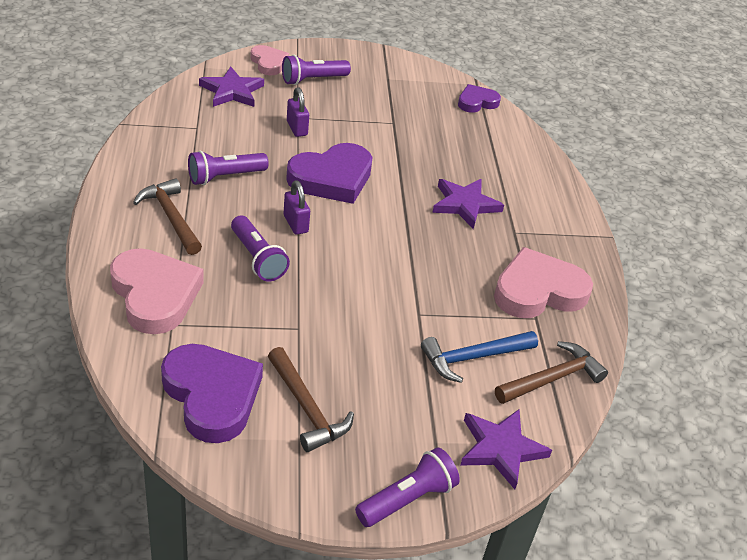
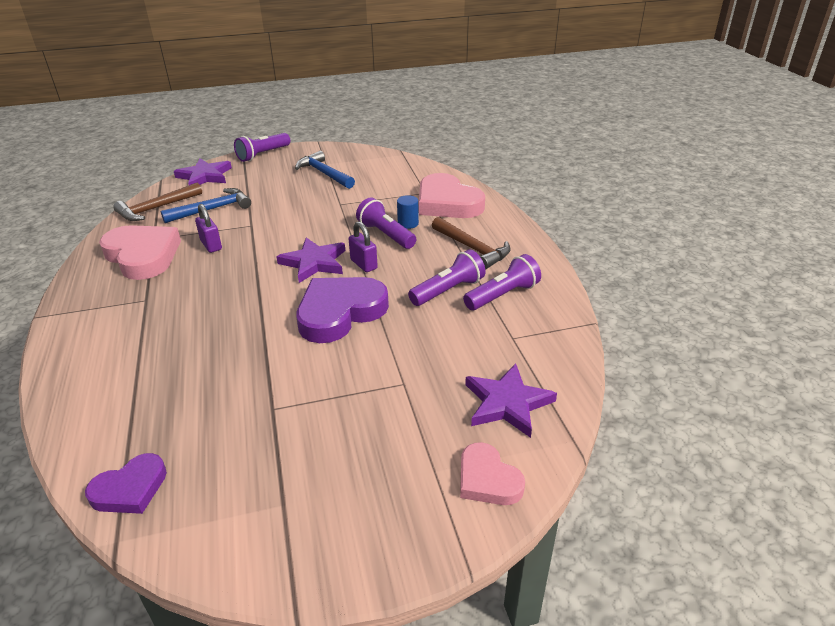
camera: 175 degrees right, 5 degrees down
purple heart [161,344,263,443] -> none
brown hammer [268,347,354,452] -> blue hammer [295,151,355,189]
purple flashlight [282,55,351,85] -> purple flashlight moved to [463,254,541,310]
purple padlock [287,87,309,137] -> purple padlock moved to [195,204,222,253]
purple star [432,179,504,229] -> purple star moved to [276,237,345,283]
pink heart [494,247,593,318] -> pink heart turned 105 degrees counterclockwise [99,225,181,280]
none -> blue cylinder [397,195,419,229]

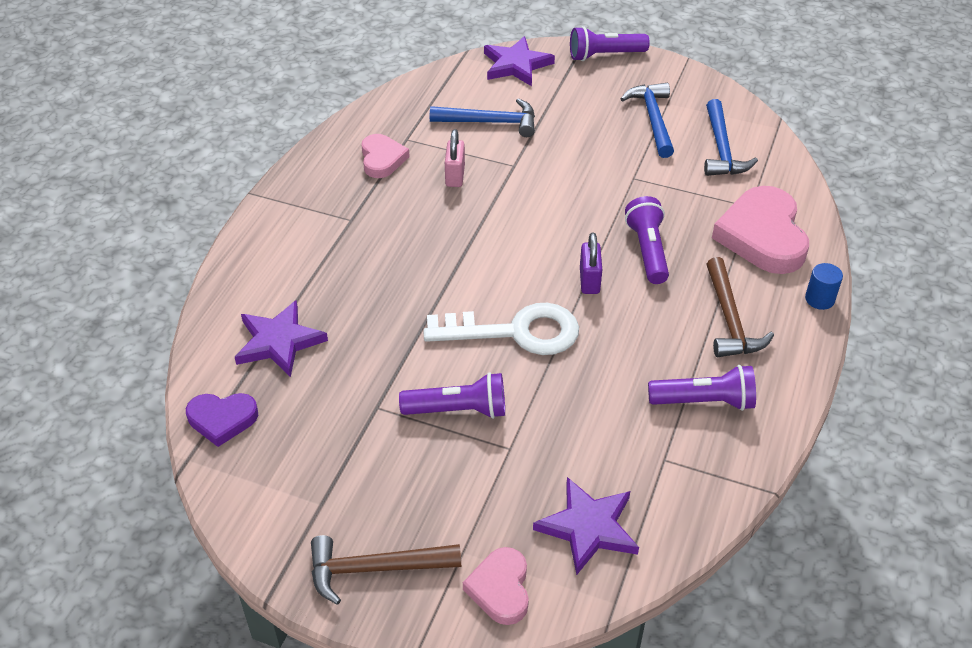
camera: 35 degrees right, 10 degrees up
pink heart [99,225,181,280] -> pink heart [361,134,410,178], size x0.57
brown hammer [113,183,202,221] -> brown hammer moved to [311,535,461,605]
purple padlock [195,204,222,253] -> pink padlock [445,129,465,187]
purple star [276,237,345,283] -> purple star moved to [235,300,328,377]
purple heart [296,277,389,343] -> white key [423,303,579,355]
blue cylinder [397,195,419,229] -> blue cylinder moved to [805,263,843,310]
purple flashlight [408,249,486,306] -> purple flashlight moved to [399,372,505,419]
none -> blue hammer [704,99,758,176]

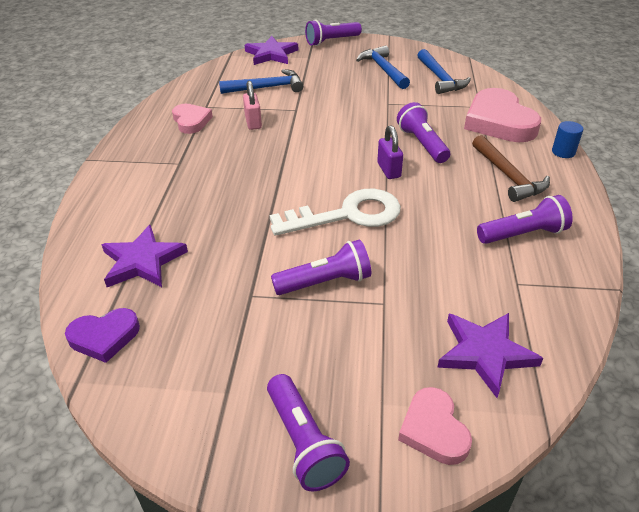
camera: 15 degrees left, 5 degrees down
brown hammer [311,535,461,605] -> purple flashlight [267,374,350,491]

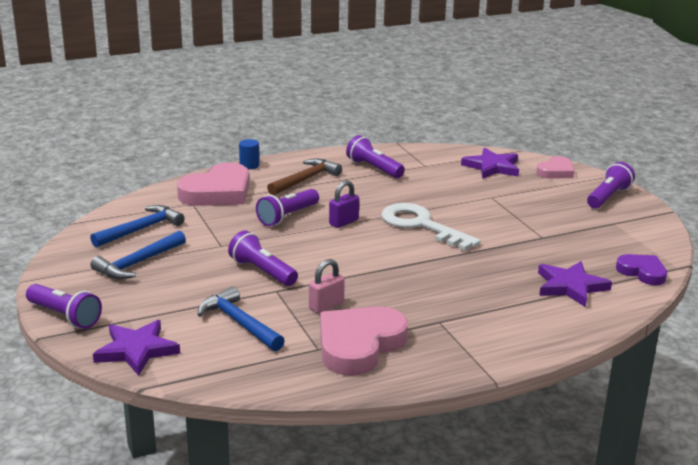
camera: 120 degrees left, 15 degrees down
pink heart [172,104,213,134] -> pink heart [320,307,408,376], size x1.77
purple flashlight [271,239,371,295] -> purple flashlight moved to [228,230,298,286]

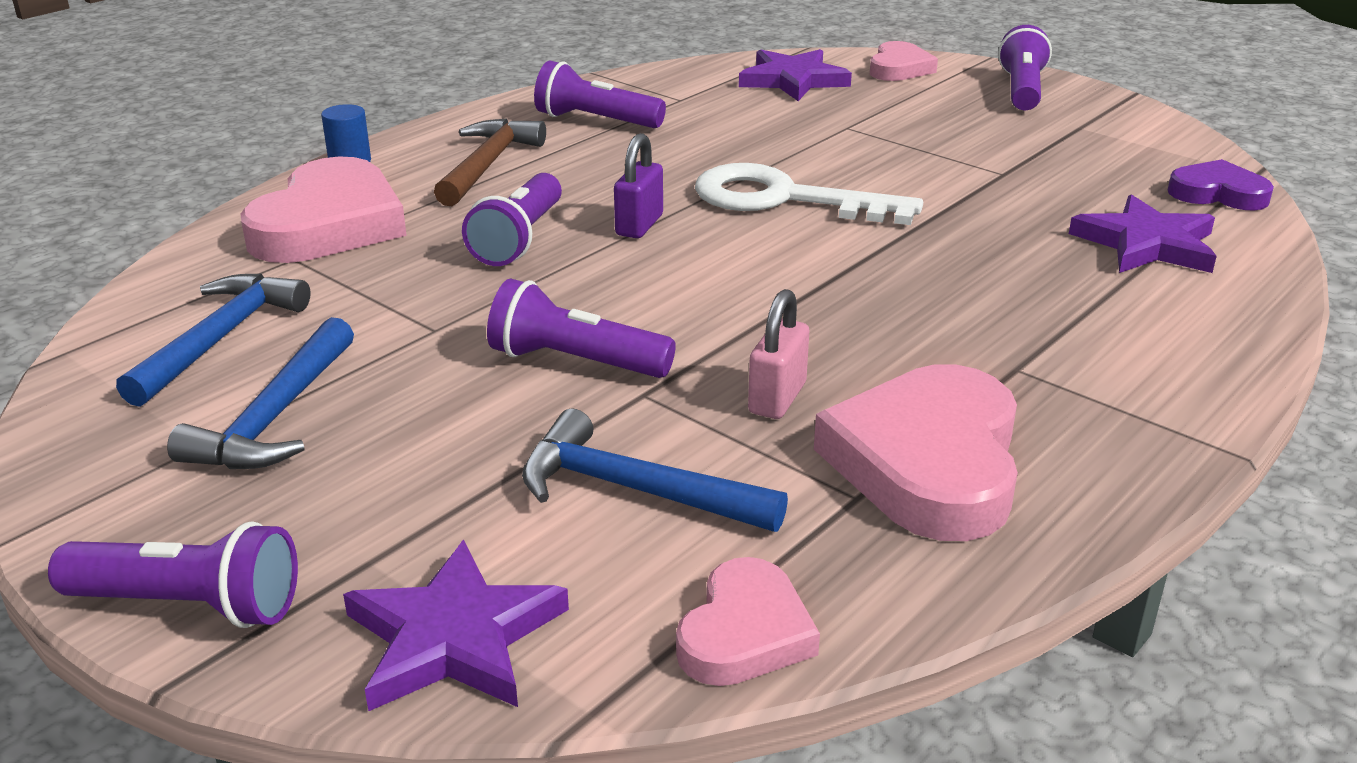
camera: 25 degrees left, 5 degrees up
none -> pink heart [676,557,820,686]

